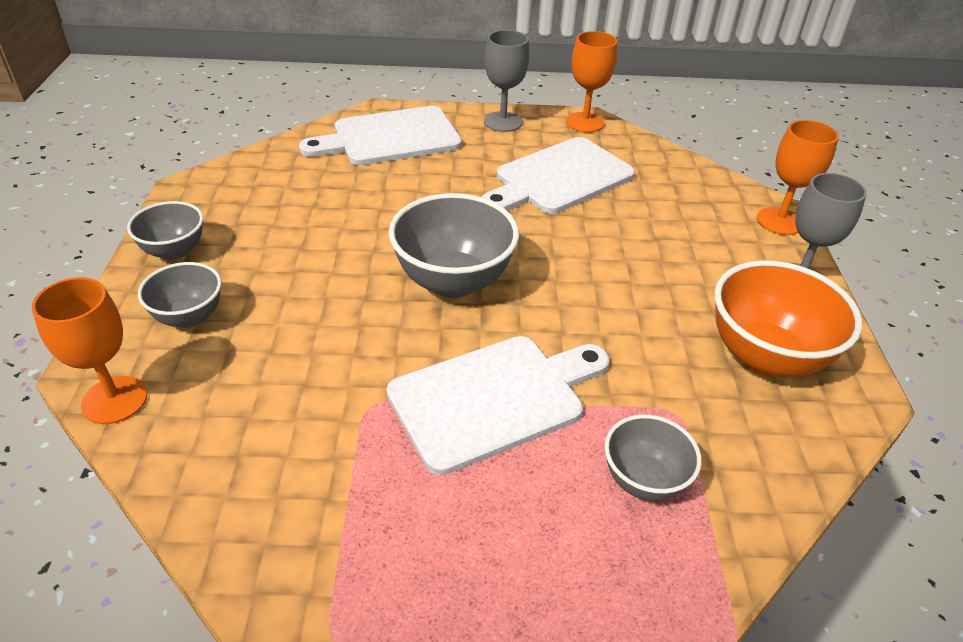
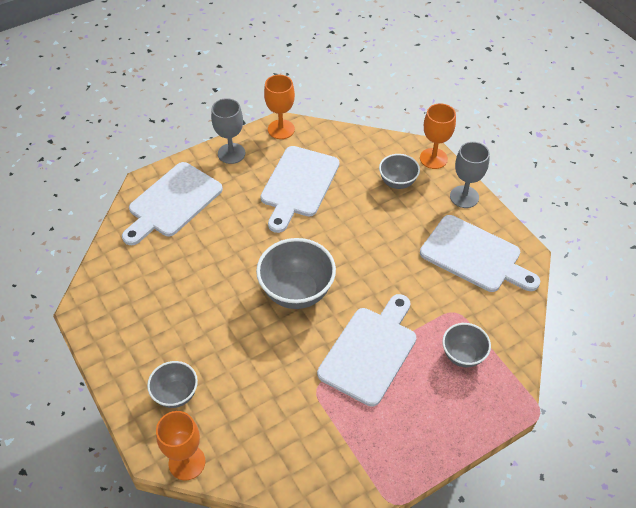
camera: 30 degrees left, 10 degrees up
grey bowl [127,201,203,260] -> grey bowl moved to [379,154,420,189]
orange bowl [714,260,862,377] -> white cutting board [420,215,540,292]

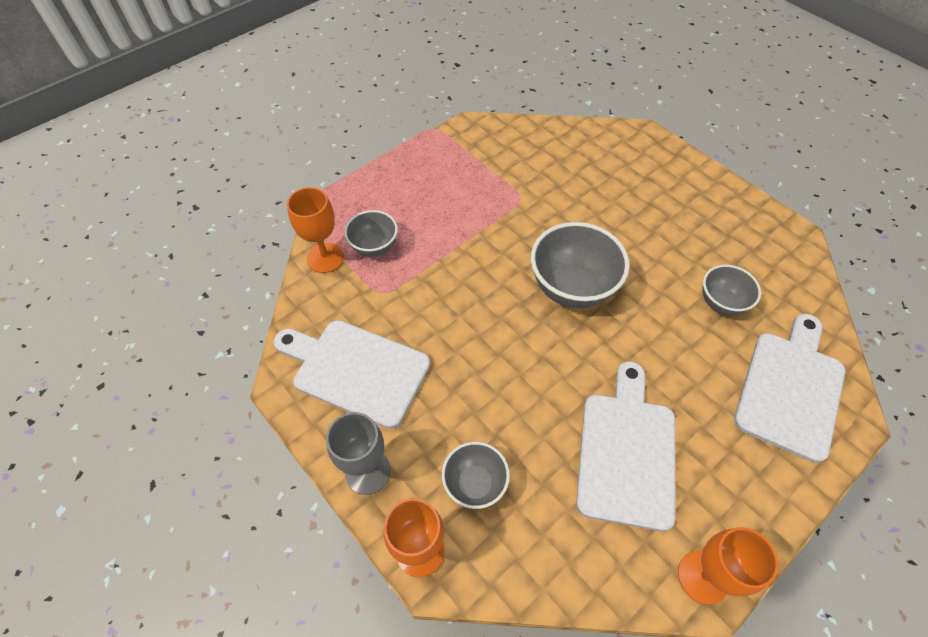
camera: 170 degrees right, 5 degrees up
grey bowl [147,361,198,408] -> grey bowl moved to [703,265,761,315]
orange goblet [156,411,206,481] -> orange goblet moved to [287,187,344,273]
grey goblet [211,98,245,164] -> none
white cutting board [317,294,416,407] -> none

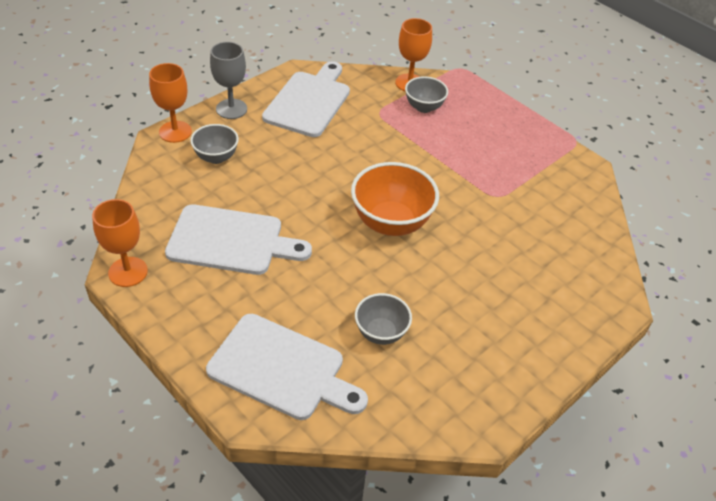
camera: 85 degrees right, 10 degrees down
grey bowl [531,222,630,308] -> orange bowl [351,162,439,236]

